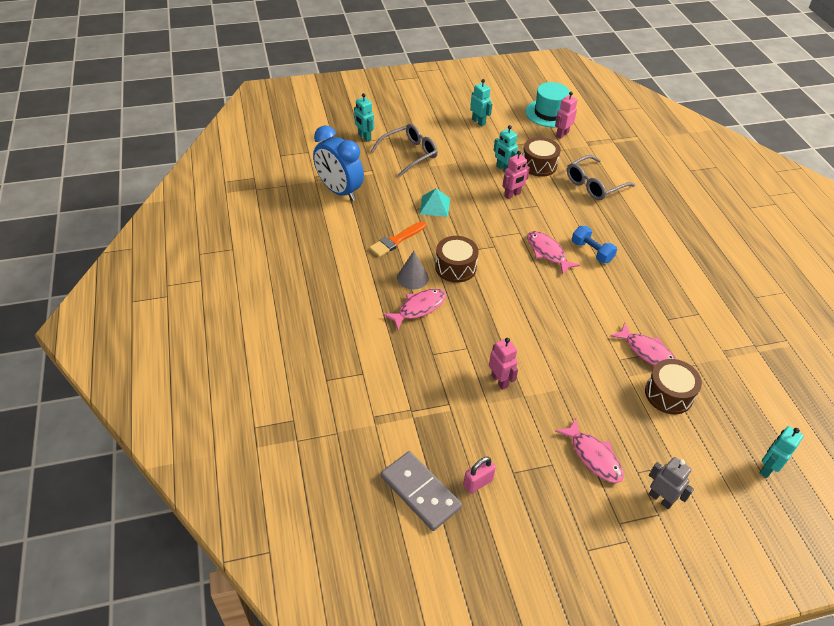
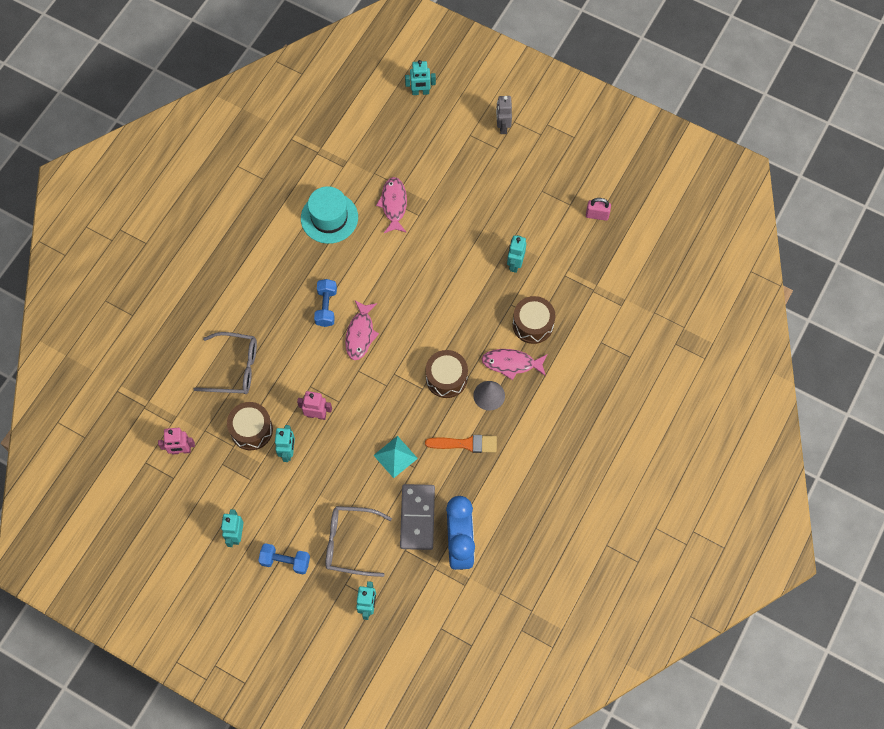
camera: 135 degrees left, 20 degrees up
grey domino [381,451,462,531] -> grey domino moved to [400,484,435,550]
pink robot [489,338,518,390] -> turquoise robot [507,235,526,273]
turquoise hat [526,82,570,127] -> turquoise hat moved to [301,186,358,244]
pink fish [555,419,624,483] -> none
brown drum [645,359,702,414] -> brown drum moved to [513,296,555,344]
none -> blue dumbbell [259,543,310,574]

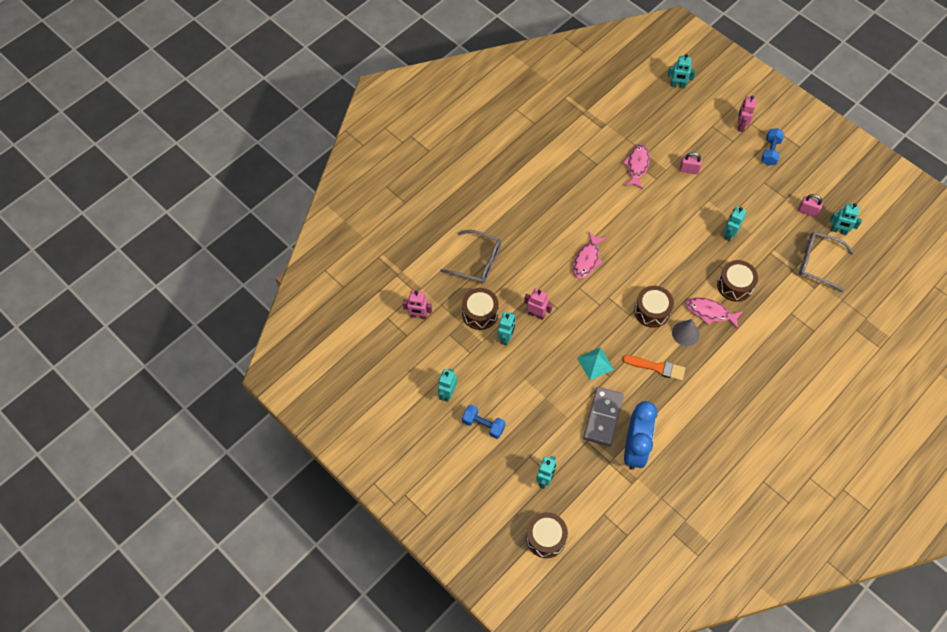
camera: 15 degrees right, 5 degrees down
turquoise hat [301,186,358,244] -> none
blue dumbbell [314,279,337,327] -> blue dumbbell moved to [761,128,784,165]
grey glasses [325,506,392,577] -> grey glasses moved to [799,232,854,292]
grey robot [496,96,512,134] -> pink robot [738,96,756,132]
none -> brown drum [526,512,568,558]
none -> pink padlock [679,152,702,174]
none -> turquoise robot [830,203,862,235]

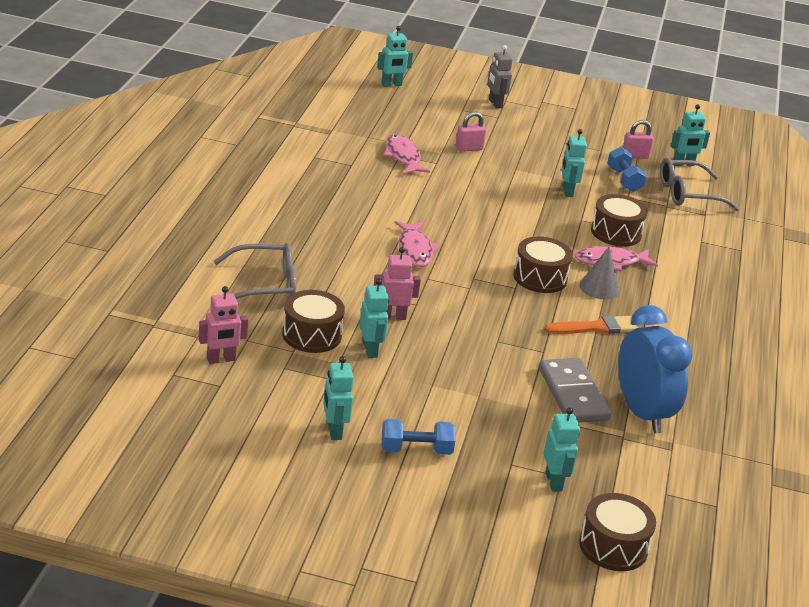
camera: 35 degrees left, 30 degrees down
turquoise pyramid [577,347,614,380] -> none
pink robot [738,96,756,132] -> grey robot [487,45,513,108]
blue dumbbell [761,128,784,165] -> blue dumbbell moved to [607,147,647,192]

